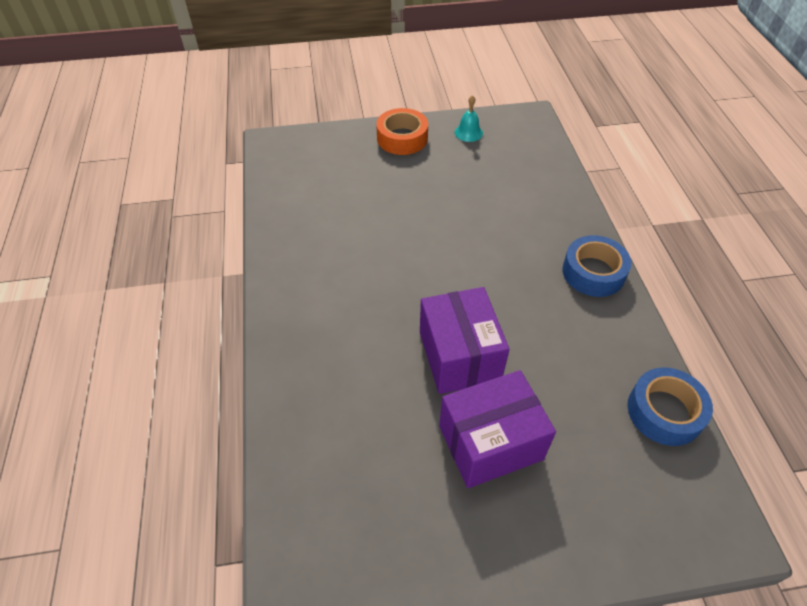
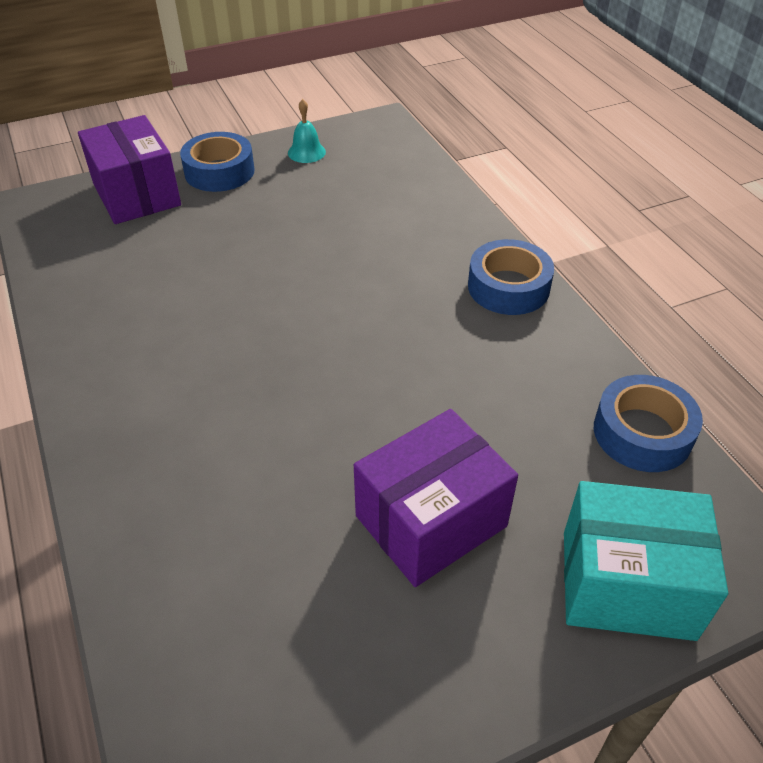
camera: 15 degrees left, 5 degrees down
orange tape [376,108,428,155] -> blue tape [180,132,254,192]
purple box [420,287,510,394] -> purple box moved to [78,115,181,224]
none -> turquoise box [564,481,728,641]

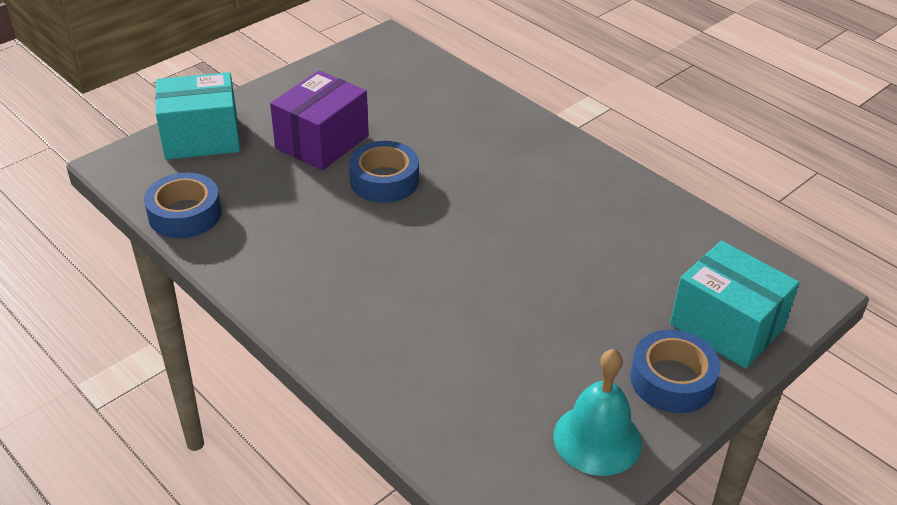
camera: 160 degrees right, 5 degrees down
purple box [78,115,181,224] -> turquoise box [670,241,799,369]
turquoise bell [288,99,326,163] -> turquoise bell [553,349,642,476], size x1.76
blue tape [468,239,554,315] -> blue tape moved to [349,141,419,203]

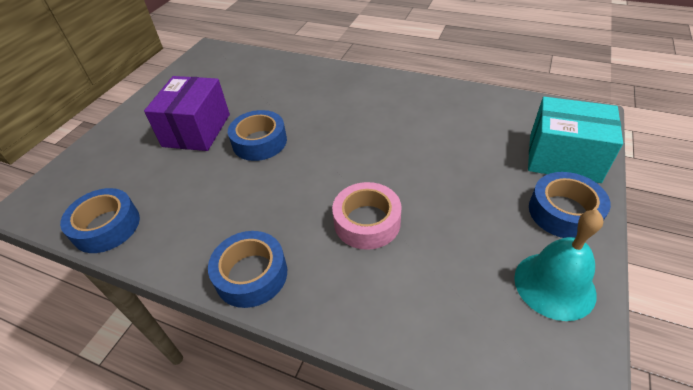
camera: 20 degrees left, 5 degrees up
turquoise box [155,72,240,160] -> none
none -> blue tape [208,231,287,308]
none -> pink tape [332,182,402,250]

